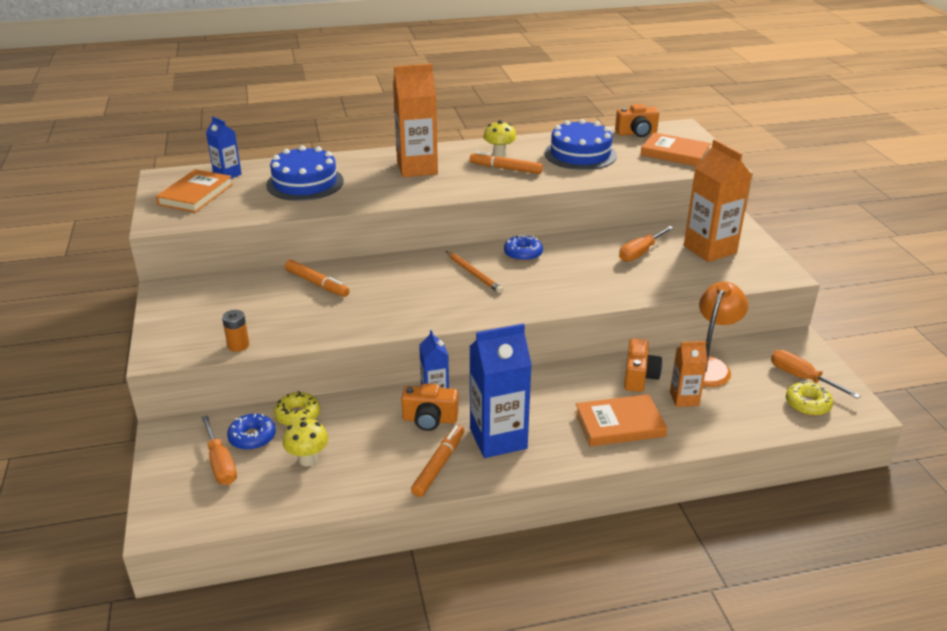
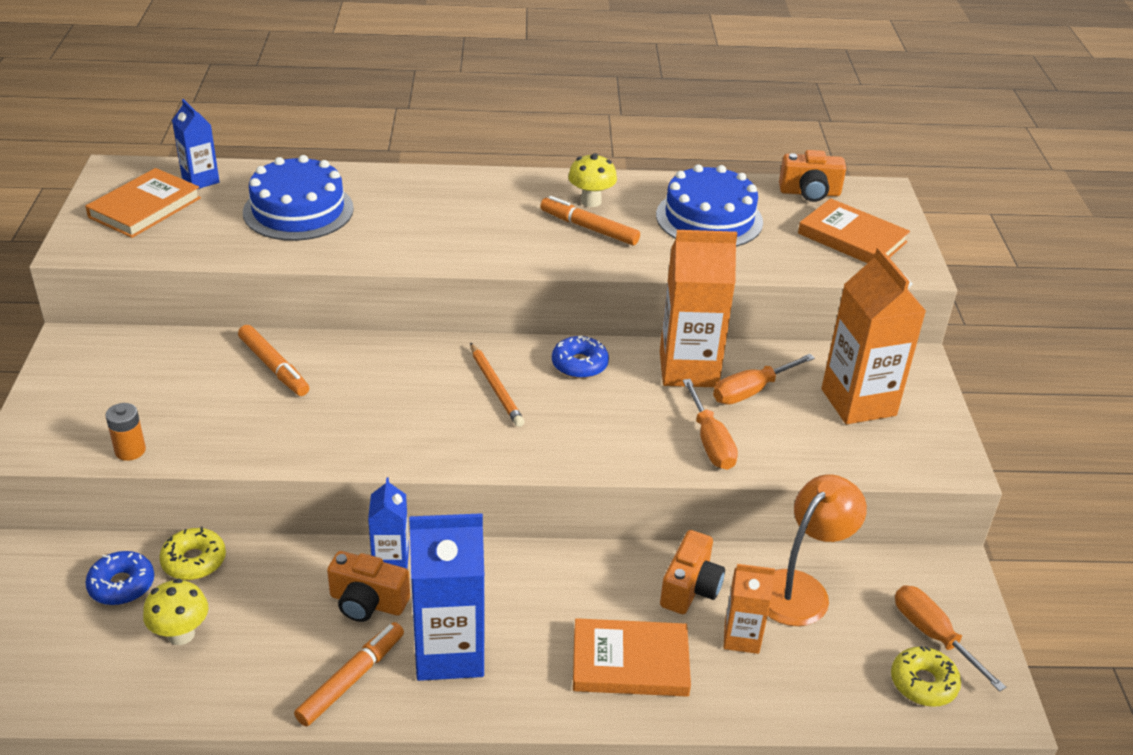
camera: 10 degrees right, 5 degrees up
orange screwdriver [201,415,237,485] -> orange screwdriver moved to [683,379,738,470]
orange carton [393,64,438,177] -> orange carton moved to [660,230,737,387]

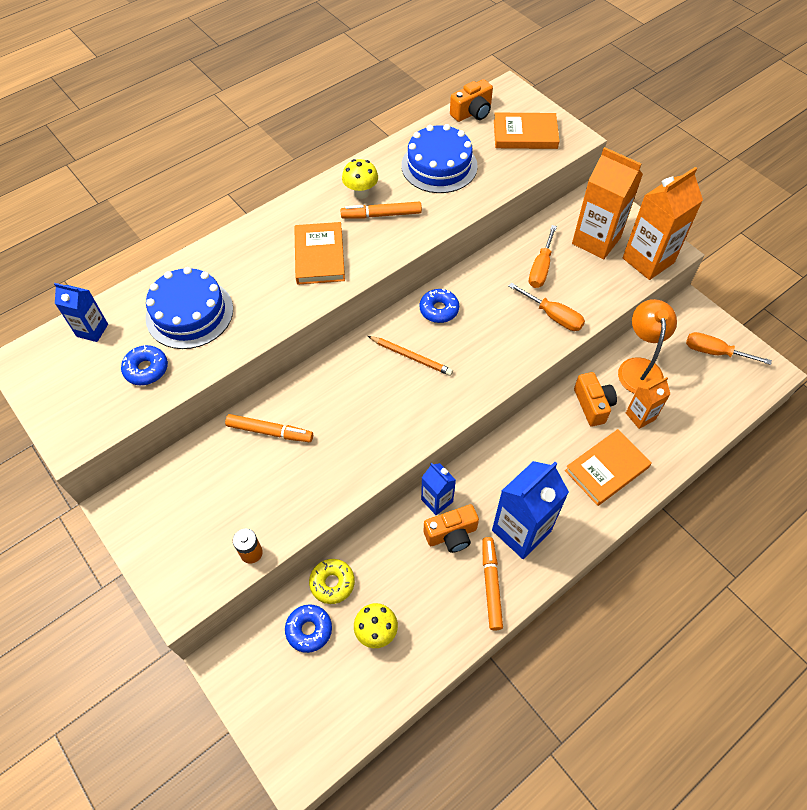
camera: 35 degrees left, 20 degrees up
orange book [85,168,201,238] -> orange book moved to [294,222,345,285]
orange carton [660,230,737,387] -> orange carton moved to [622,167,703,280]
yellow donut [891,646,961,707] -> none
none -> blue donut [121,345,168,385]

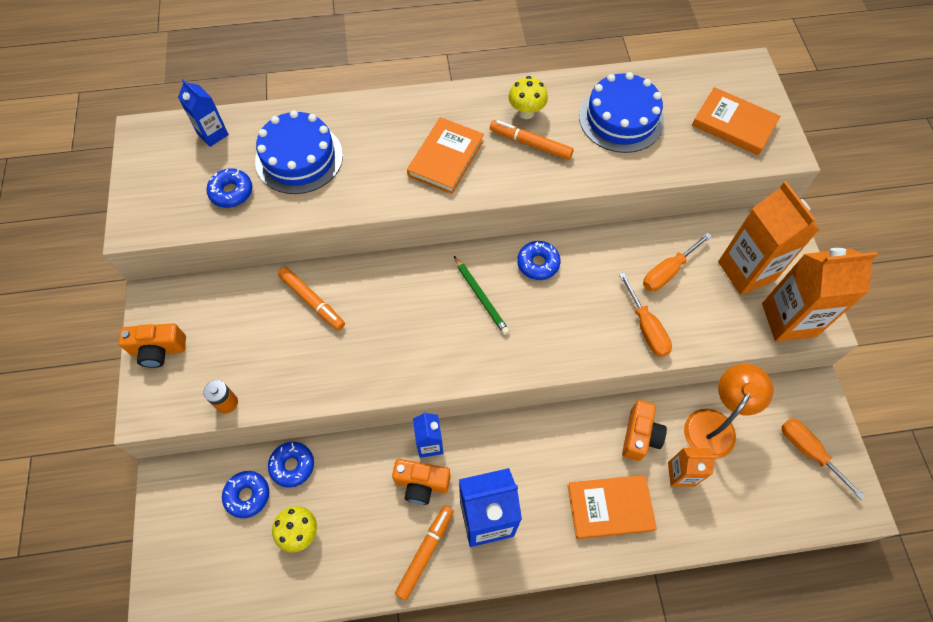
camera: 30 degrees right, 5 degrees up
yellow donut [309,559,355,604] -> blue donut [268,442,314,488]
orange pencil [368,336,453,376] -> green pencil [454,256,510,335]
orange camera [450,79,493,122] -> orange camera moved to [118,323,186,368]

